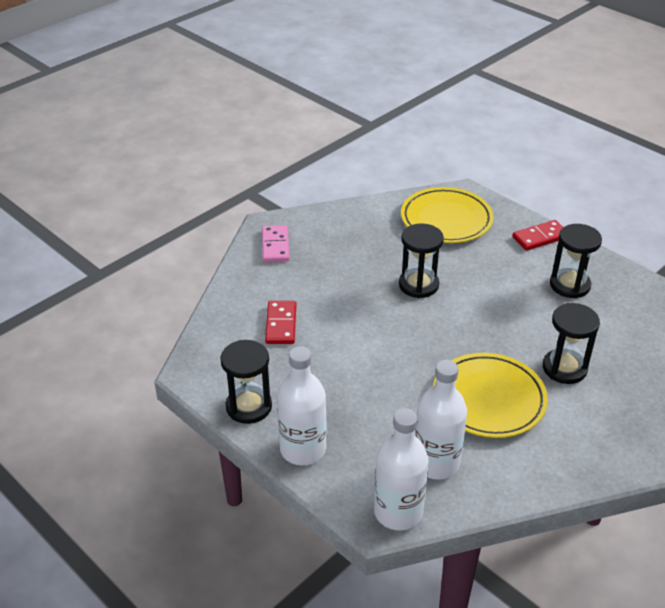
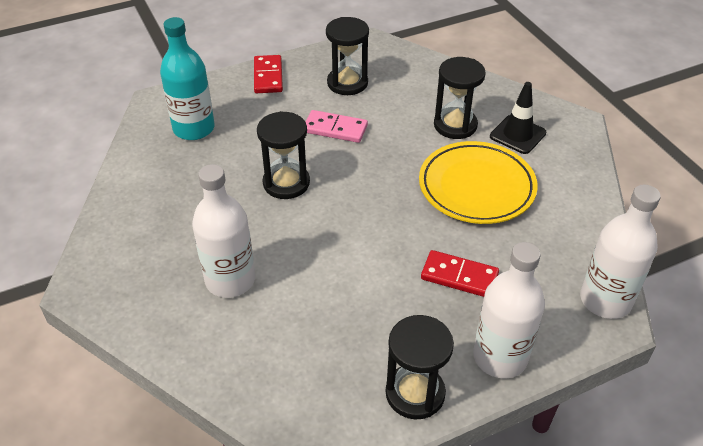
camera: 70 degrees left, 5 degrees up
pink domino [262,225,289,262] -> pink domino moved to [306,110,368,143]
red domino [265,301,296,344] -> red domino moved to [421,250,499,297]
yellow plate [401,187,493,243] -> turquoise bottle [160,17,215,140]
white bottle [415,360,467,480] -> white bottle moved to [192,164,255,298]
none -> black traffic cone [490,82,546,154]

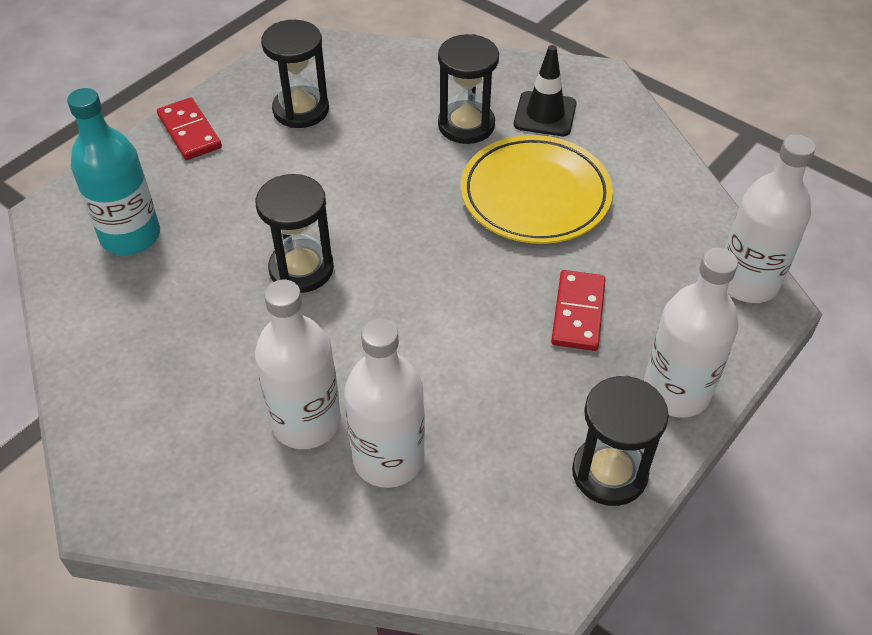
camera: 25 degrees left, 5 degrees up
pink domino [306,110,368,143] -> none
red domino [421,250,499,297] -> red domino turned 75 degrees counterclockwise [551,270,605,351]
none -> white bottle [344,318,425,488]

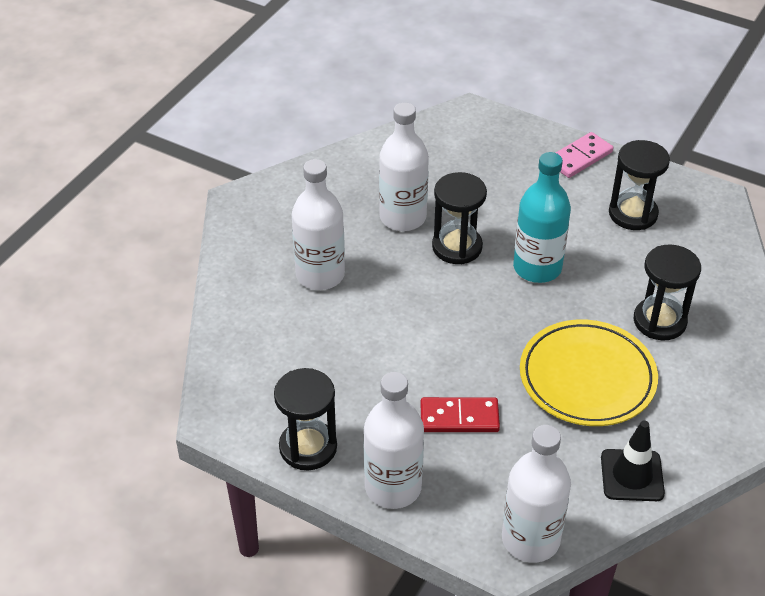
camera: 80 degrees right, 5 degrees down
turquoise bottle [67,88,160,255] -> turquoise bottle moved to [513,152,571,283]
red domino [157,97,222,160] -> pink domino [556,132,613,178]
white bottle [344,318,425,488] -> white bottle moved to [379,103,429,231]
black traffic cone [514,45,576,136] -> black traffic cone moved to [601,421,665,501]

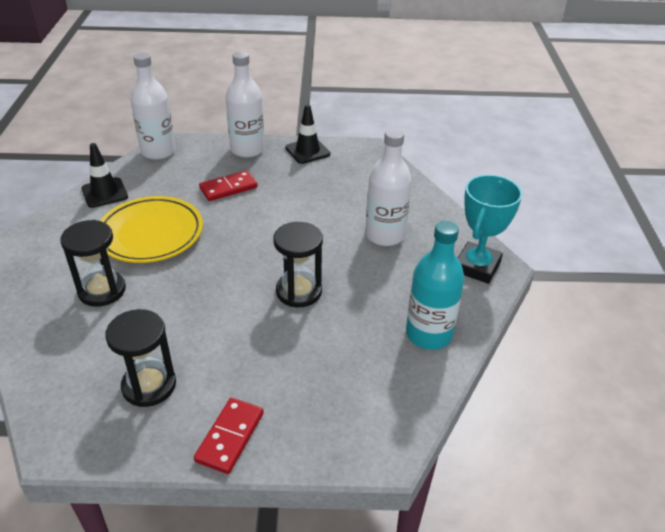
camera: 150 degrees right, 5 degrees down
black hourglass [274,368,337,470] -> black traffic cone [285,104,330,164]
white bottle [379,103,429,231] -> none
turquoise bottle [513,152,571,283] -> turquoise bottle moved to [406,221,465,350]
pink domino [556,132,613,178] -> red domino [194,398,264,474]
none -> turquoise trophy [458,175,522,284]

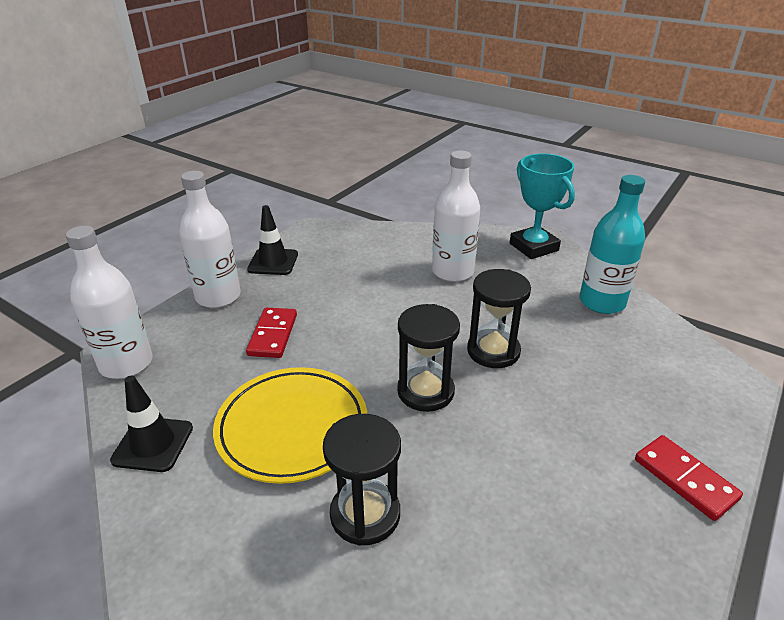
camera: 55 degrees left, 5 degrees down
black hourglass [105,309,176,407] -> black hourglass moved to [397,304,460,412]

